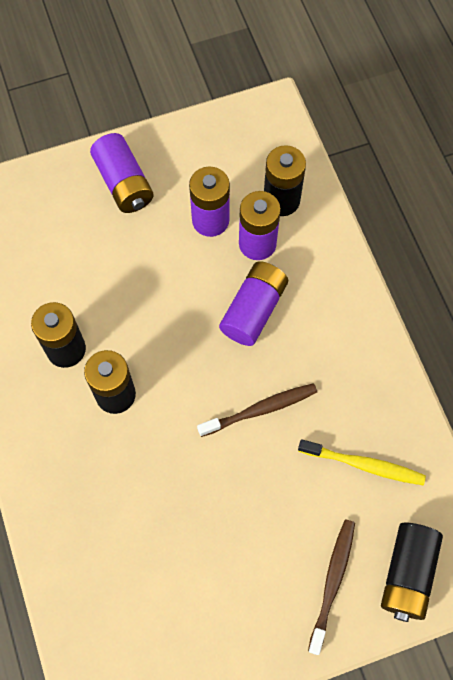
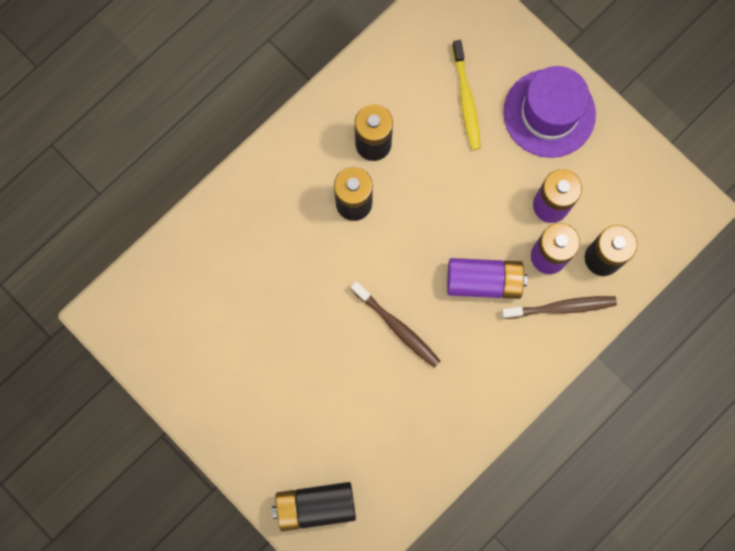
camera: 65 degrees right, 10 degrees up
purple battery [90,133,154,213] -> purple hat [503,66,596,158]
yellow toothbrush [298,439,426,485] -> yellow toothbrush moved to [452,40,481,150]
brown toothbrush [308,519,355,655] -> brown toothbrush moved to [501,296,617,319]

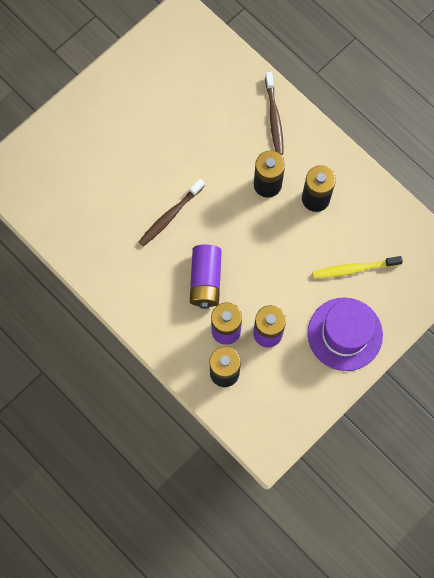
camera: 90 degrees right, 5 degrees down
black battery [272,482,356,531] -> none
brown toothbrush [501,296,617,319] -> brown toothbrush moved to [265,72,284,155]

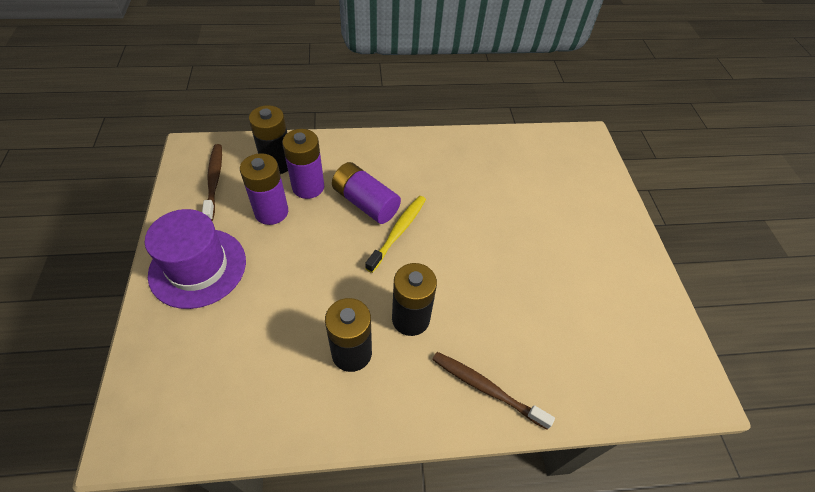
camera: 125 degrees right, 20 degrees down
brown toothbrush [139,179,205,246] -> brown toothbrush moved to [202,144,222,221]
yellow toothbrush [312,256,403,279] -> yellow toothbrush moved to [365,196,426,273]

